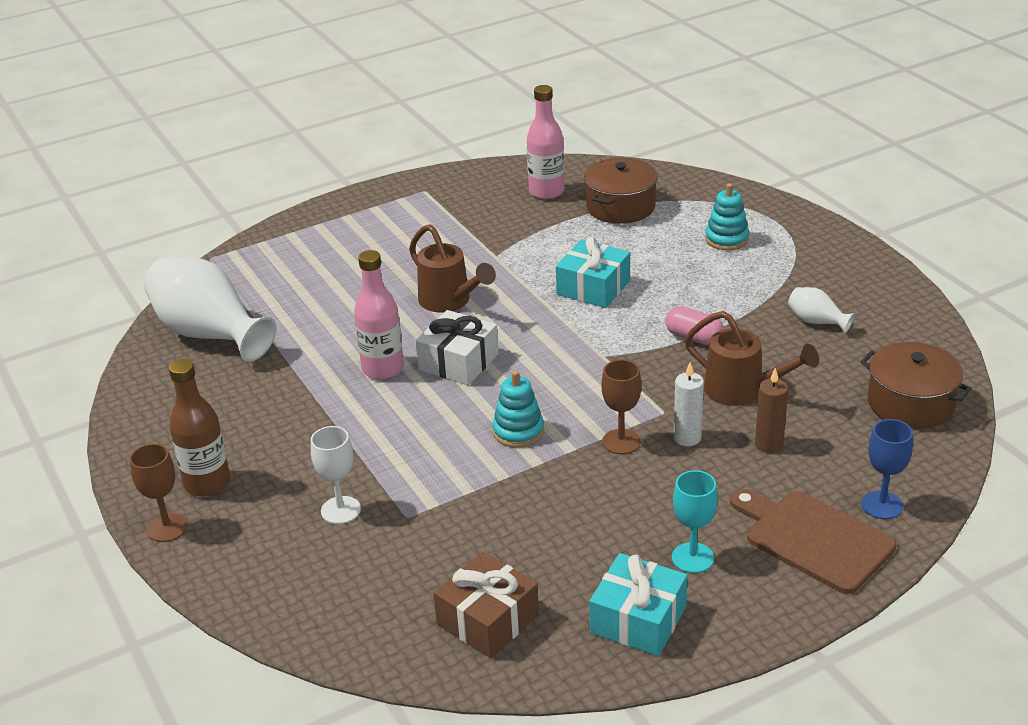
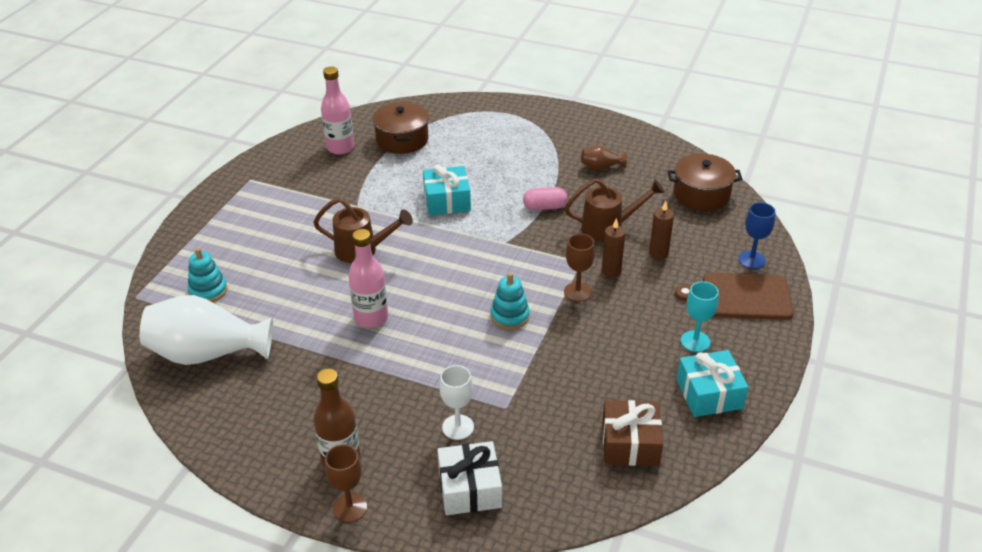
camera: 40 degrees left, 5 degrees up
white gift [416,310,499,385] -> white gift moved to [437,441,502,515]
white candle [674,362,704,446] -> brown candle [602,218,625,277]
turquoise stacking toy [705,183,749,250] -> turquoise stacking toy moved to [188,248,227,302]
white vase [788,287,855,334] -> brown vase [581,145,627,170]

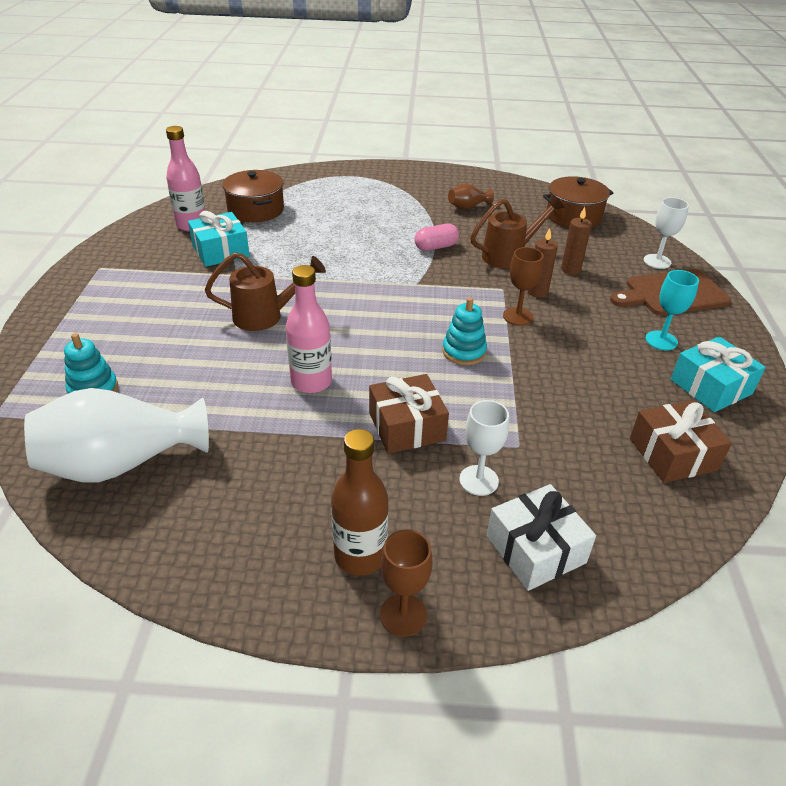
camera: 20 degrees left, 0 degrees up
turquoise gift [423,165,471,215] -> turquoise gift moved to [188,211,250,267]
blue goblet [738,202,776,269] -> white goblet [644,197,689,269]
none -> brown gift [369,374,449,454]

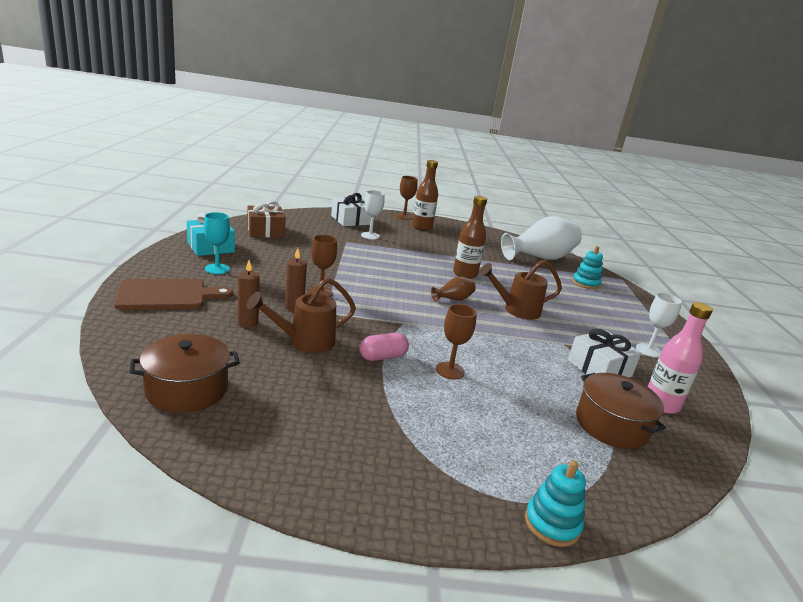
camera: 175 degrees right, 15 degrees down
turquoise gift [188,211,250,267] -> white gift [568,329,641,377]
pink bottle [286,265,332,393] -> brown bottle [453,196,487,279]
brown gift [369,374,449,454] -> none
turquoise stacking toy [442,297,487,365] -> turquoise stacking toy moved to [525,460,586,547]
brown vase [448,183,494,210] -> brown vase moved to [431,277,476,302]
white goblet [644,197,689,269] -> white goblet moved to [636,293,682,358]
none -> brown goblet [436,304,477,379]

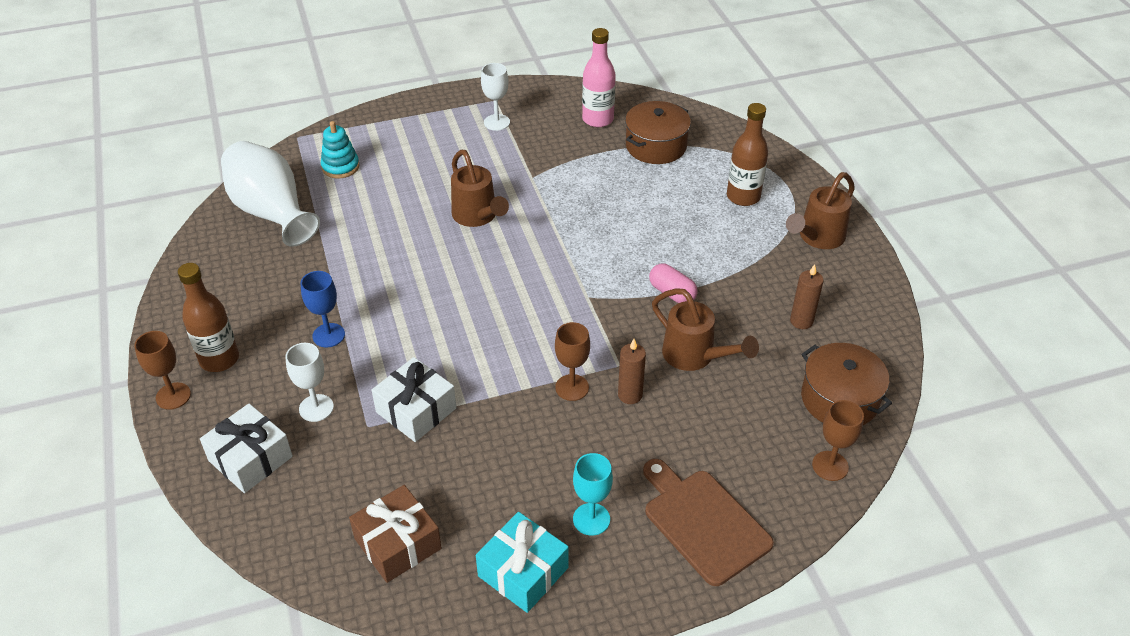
camera: 105 degrees left, 20 degrees up
brown candle [238,260,260,328] -> brown candle moved to [790,264,823,329]
brown vase [431,277,476,302] -> none
brown goblet [436,304,477,379] -> brown goblet moved to [812,400,864,481]
brown bottle [453,196,487,279] -> brown bottle moved to [727,103,768,206]
turquoise stacking toy [525,460,586,547] -> none
white gift [568,329,641,377] -> white gift moved to [372,357,456,442]
none -> blue goblet [301,271,345,348]
none -> brown watering can [786,172,855,249]

